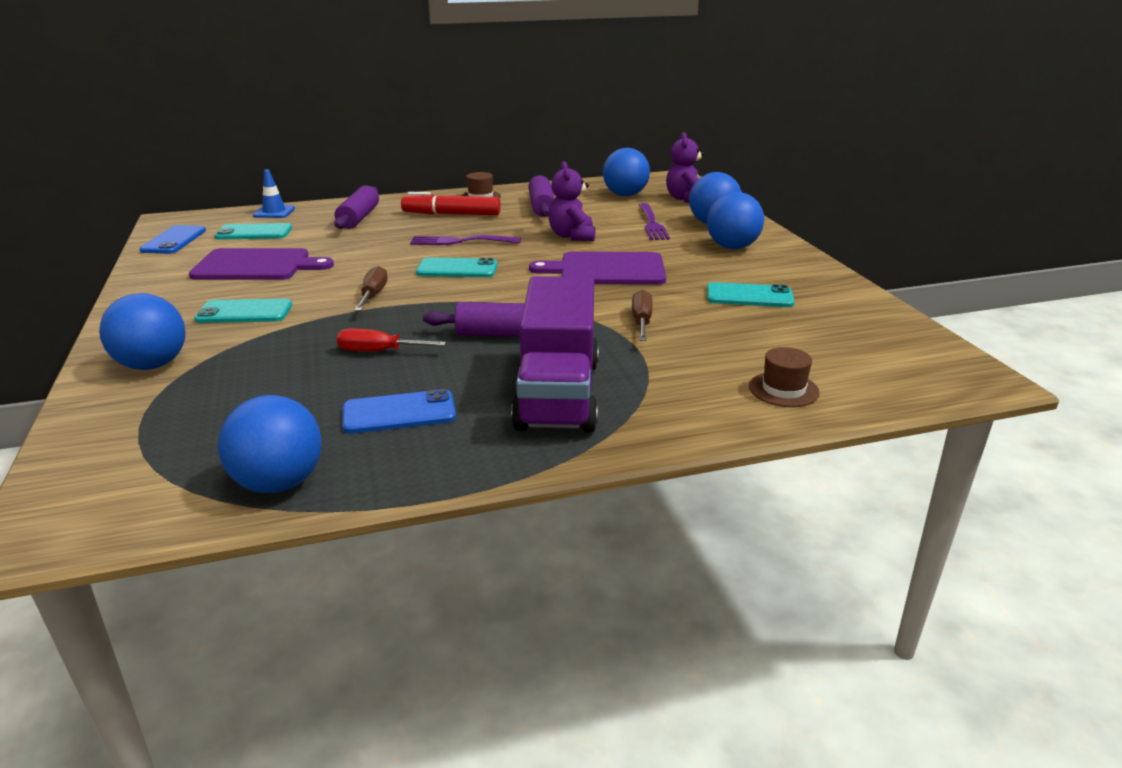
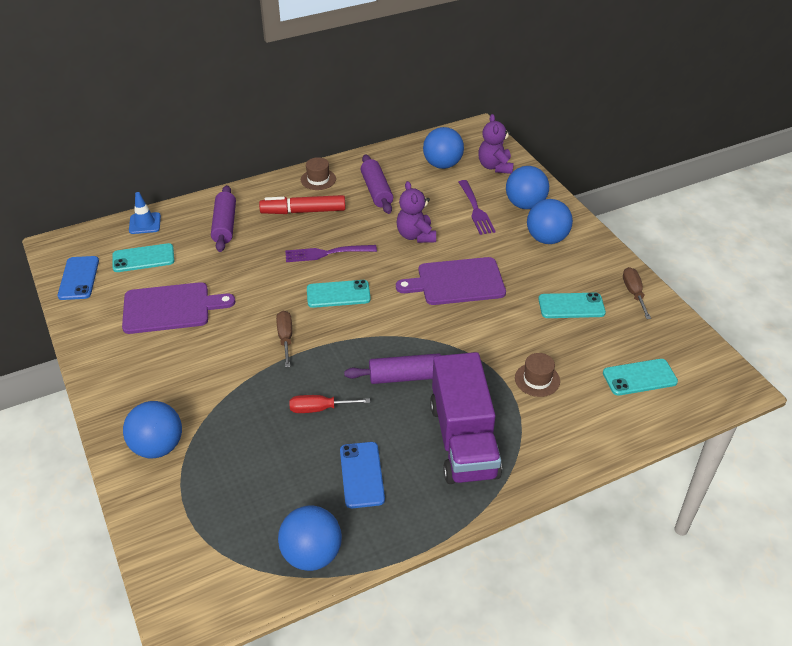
camera: 10 degrees left, 15 degrees up
turquoise phone [194,299,292,323] -> turquoise phone moved to [603,359,678,396]
blue phone [342,389,456,434] -> blue phone turned 75 degrees counterclockwise [340,442,385,508]
brown screwdriver [632,290,653,341] -> brown screwdriver moved to [623,267,651,319]
brown hat [749,347,820,407] -> brown hat moved to [515,353,560,397]

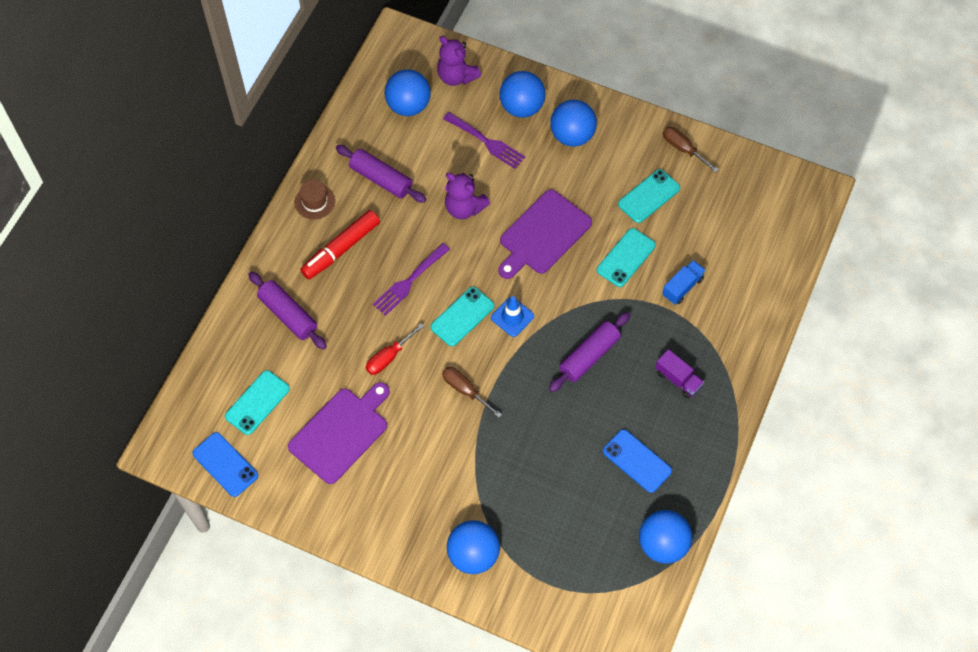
camera: 40 degrees left, 20 degrees up
blue traffic cone [129,192,161,234] -> blue traffic cone moved to [491,296,534,337]
red screwdriver [289,395,370,413] -> red screwdriver moved to [366,324,424,375]
purple truck [430,352,502,484] -> purple truck [655,349,704,398], size x0.44
brown hat [515,353,560,397] -> blue truck [662,260,706,305]
turquoise phone [603,359,678,396] -> turquoise phone moved to [597,228,656,287]

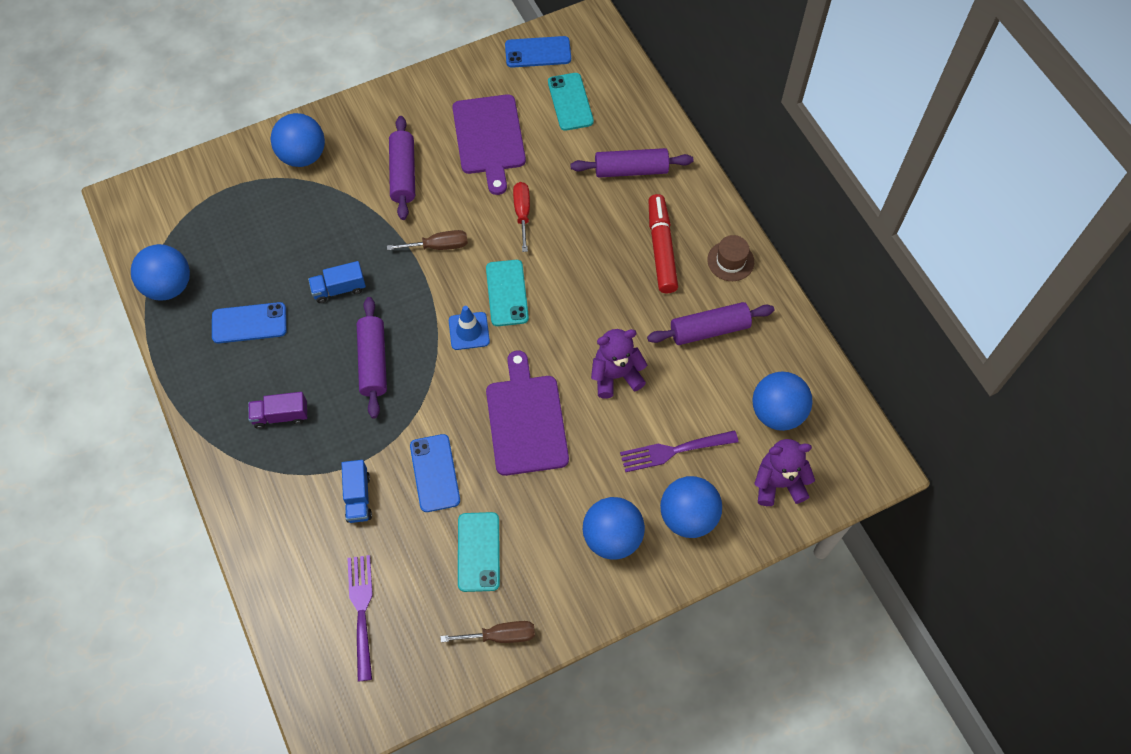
camera: 130 degrees right, 0 degrees up
purple fork [373,243,450,316] -> purple fork moved to [348,555,373,682]
turquoise phone [597,228,656,287] -> blue phone [410,434,460,512]
none -> blue truck [308,261,366,303]
none -> purple rolling pin [389,116,415,220]

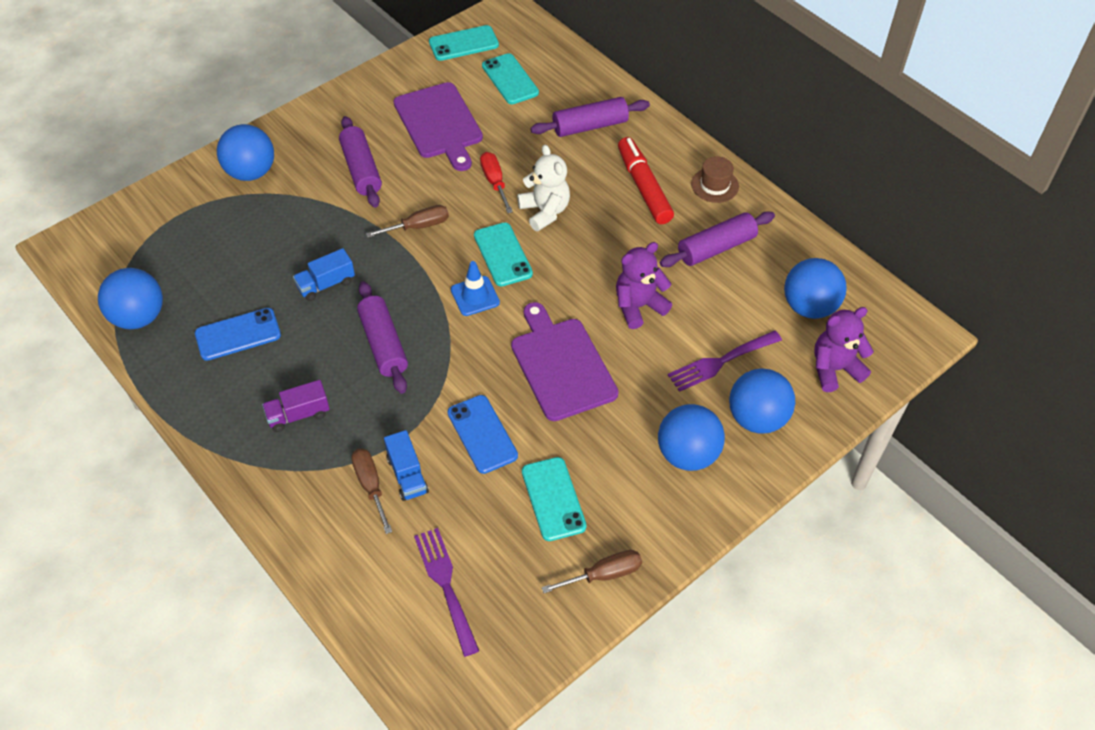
camera: 15 degrees left, 10 degrees down
blue phone [505,36,571,68] -> turquoise phone [429,25,499,61]
none -> brown screwdriver [351,448,392,534]
none -> white teddy bear [517,145,570,231]

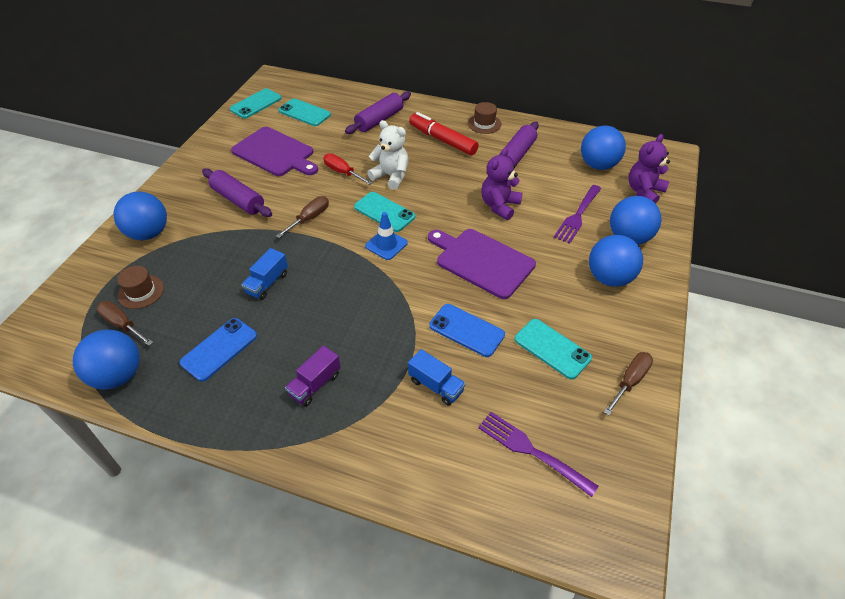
camera: 30 degrees left, 5 degrees down
brown screwdriver [351,448,392,534] -> brown screwdriver moved to [96,301,153,346]
purple rolling pin [357,281,408,394] -> none
none -> brown hat [117,266,164,309]

